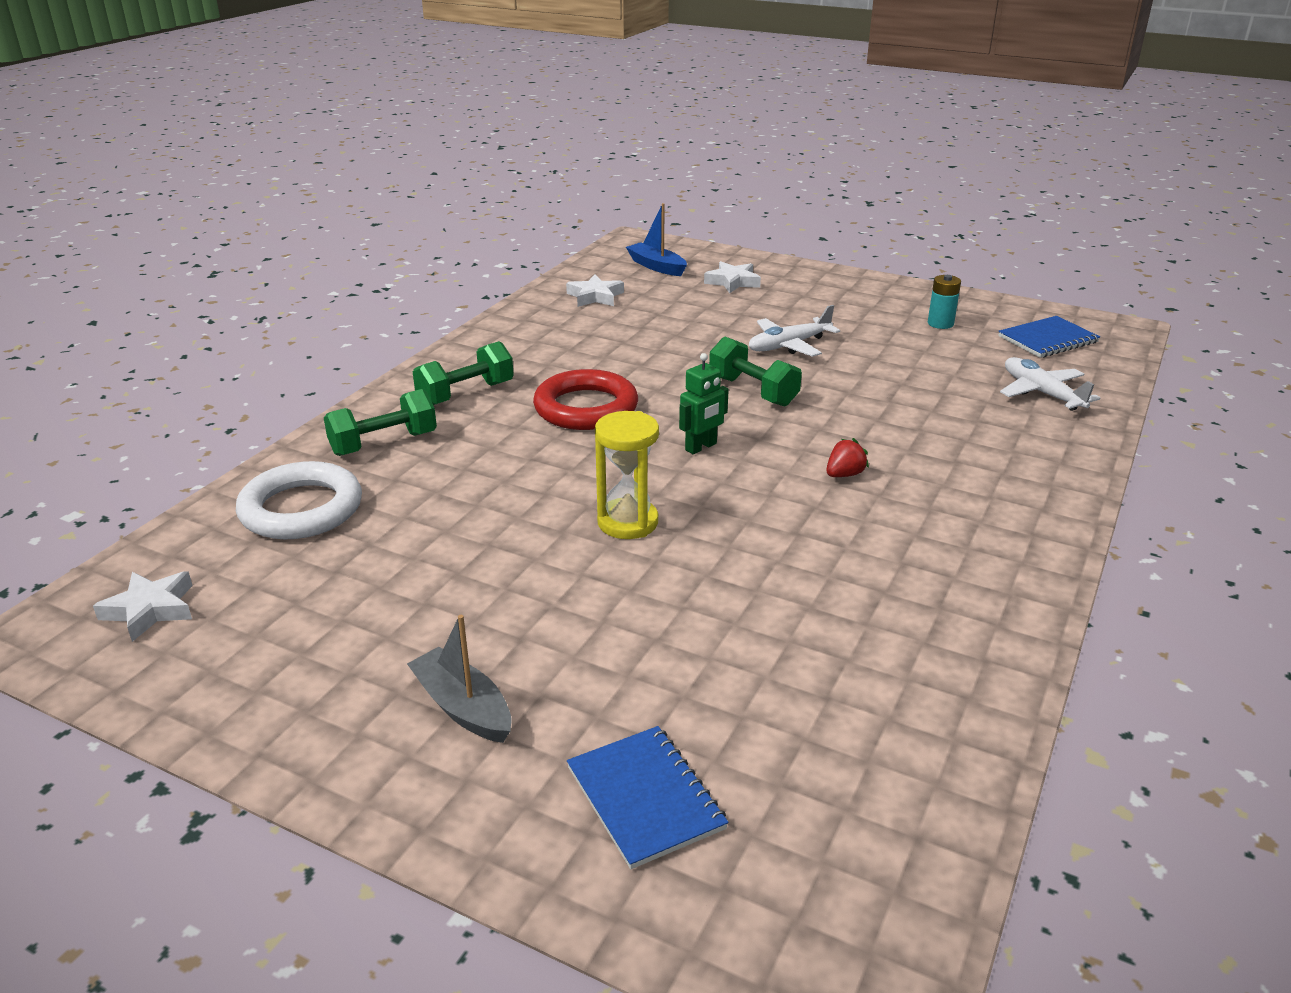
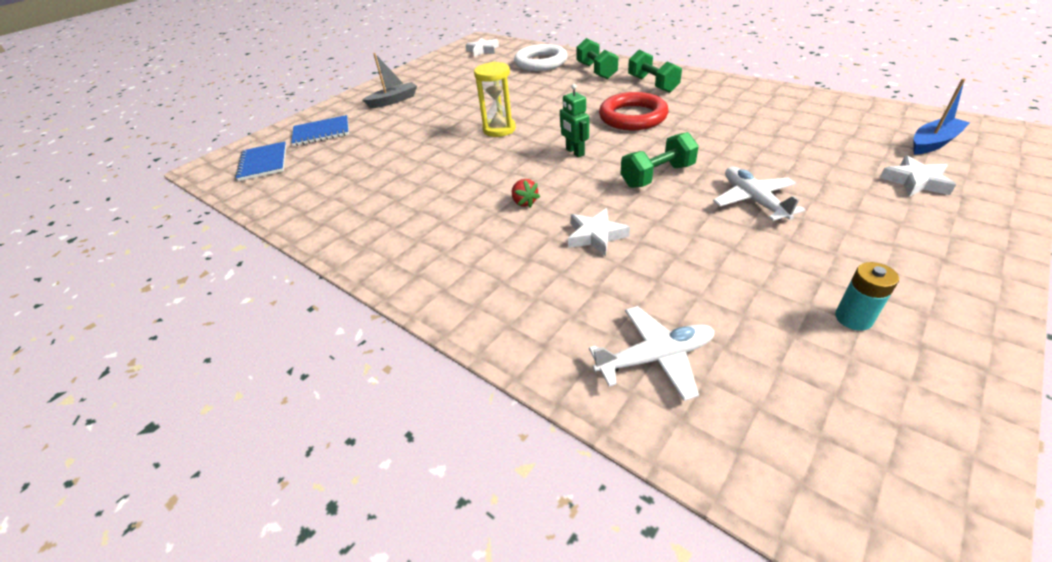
camera: 105 degrees right, 10 degrees up
white star [566,274,624,307] -> white star moved to [568,208,630,256]
blue notebook [998,316,1100,358] -> blue notebook moved to [235,142,287,181]

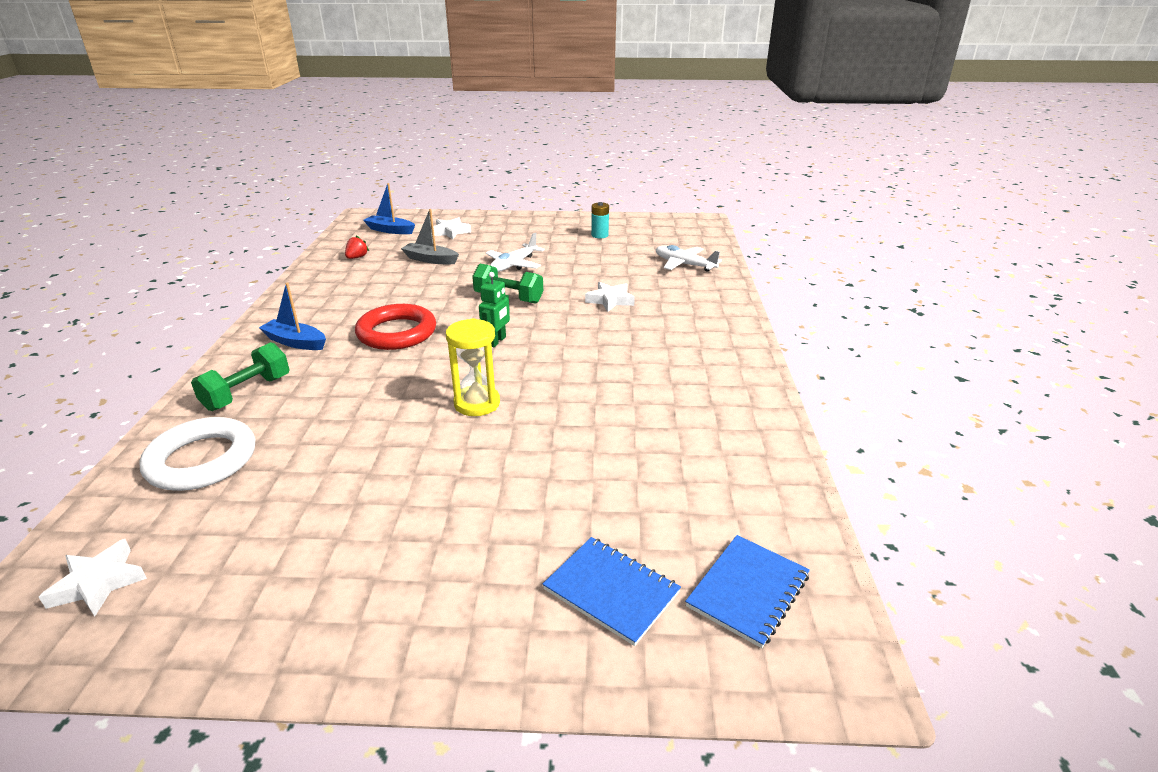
camera: 130 degrees left, 10 degrees down
grey boat [362,53,417,108] -> grey boat moved to [401,209,459,265]
red strawberry [512,179,540,208] -> red strawberry moved to [345,236,369,259]
green dumbbell [628,50,682,93] -> blue boat [259,283,326,350]

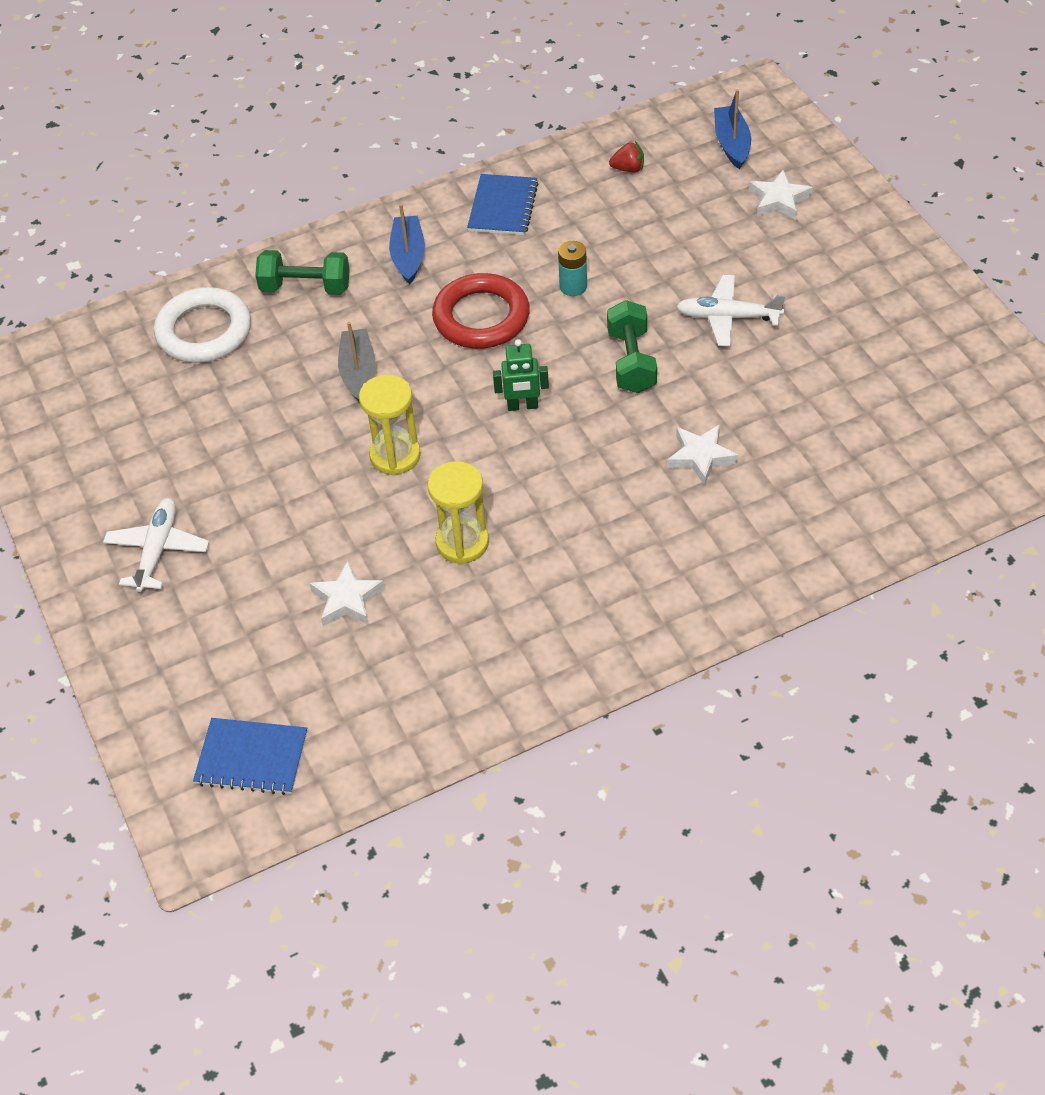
camera: 65 degrees right, 20 degrees up
white star [39,539,147,617] -> white star moved to [310,560,385,626]
grey boat [401,209,459,265] -> grey boat moved to [338,322,376,402]
blue notebook [543,537,681,646] -> blue notebook moved to [467,174,538,235]
turquoise battery [591,202,609,238] -> turquoise battery moved to [558,241,587,296]
white plane [655,245,722,272] -> white plane moved to [103,498,209,592]
none -> yellow hourglass [428,461,489,564]

